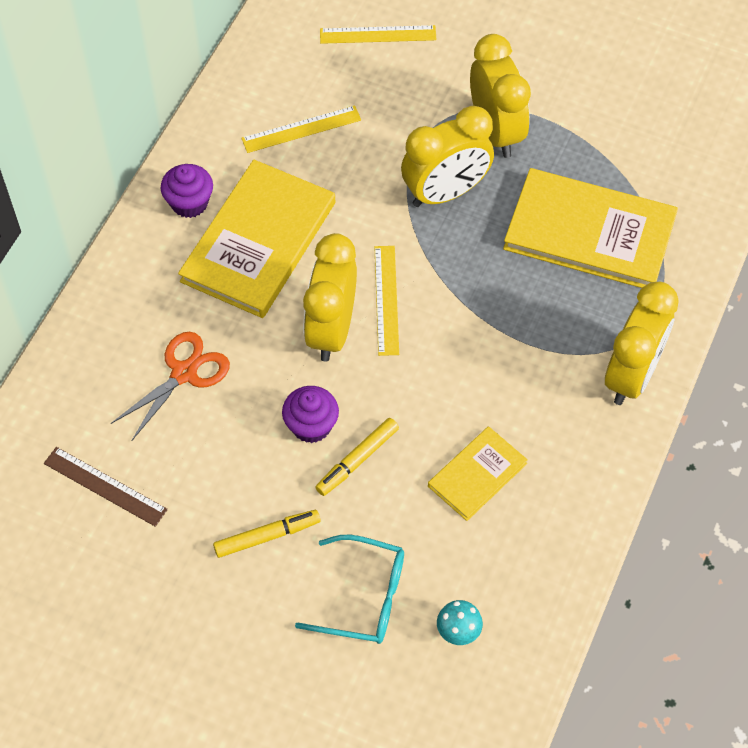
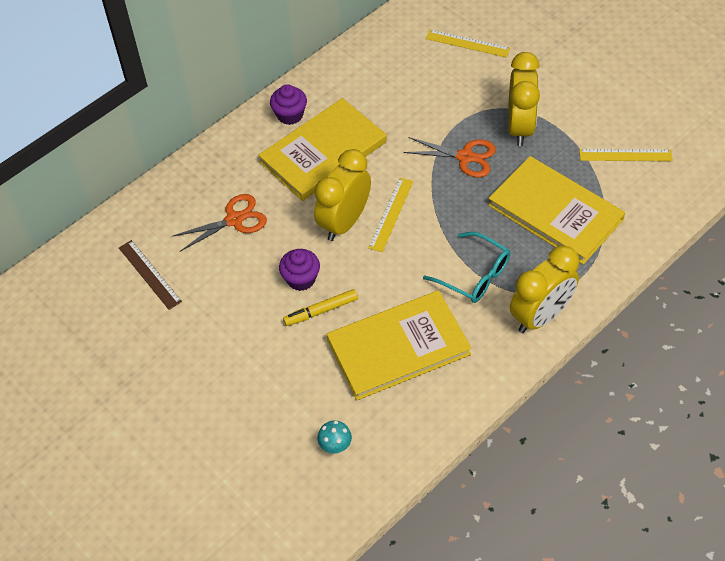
camera: 25 degrees right, 5 degrees down
yellow marker [213,510,320,558] -> none
yellow ruler [241,105,361,153] -> yellow ruler moved to [579,149,673,161]
turquoise glasses [295,535,404,644] -> turquoise glasses moved to [423,232,510,303]
yellow clock [401,106,494,207] -> orange scissors [403,137,496,178]
yellow book [428,426,528,521] -> yellow book [327,290,472,400], size x1.88

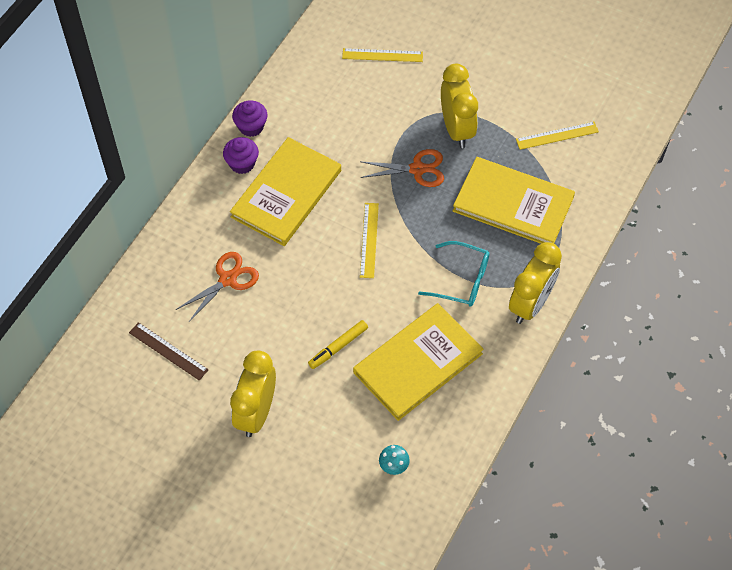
camera: 20 degrees left, 5 degrees up
purple cupcake [279,249,320,291] -> purple cupcake moved to [232,100,267,137]
yellow clock [314,149,371,241] -> yellow clock moved to [230,351,276,437]

